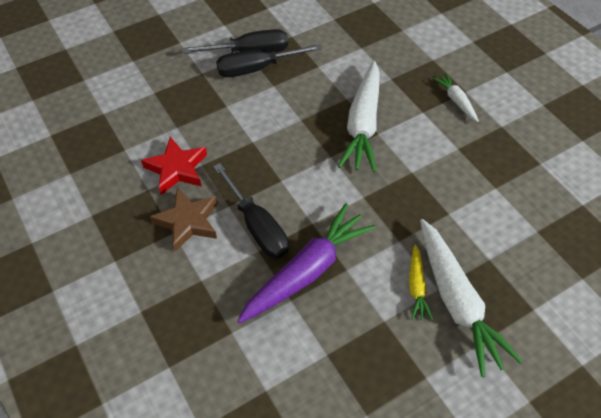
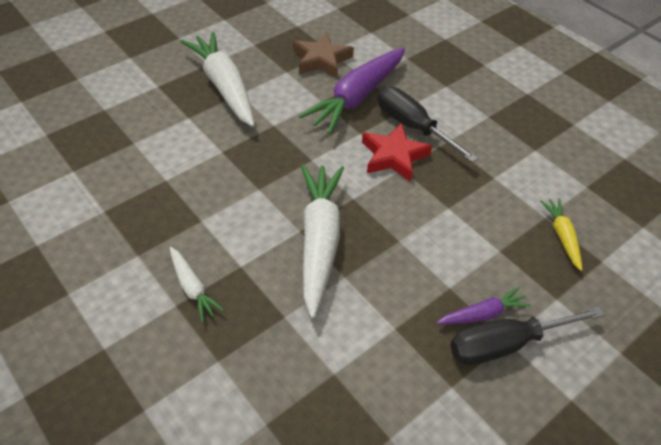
camera: 170 degrees right, 5 degrees down
red star [141,137,207,195] -> red star moved to [362,123,432,182]
brown star [150,188,218,252] -> brown star moved to [293,32,354,78]
black screwdriver [216,44,322,77] -> purple carrot [436,287,531,324]
yellow carrot [409,244,433,320] -> yellow carrot moved to [540,198,582,271]

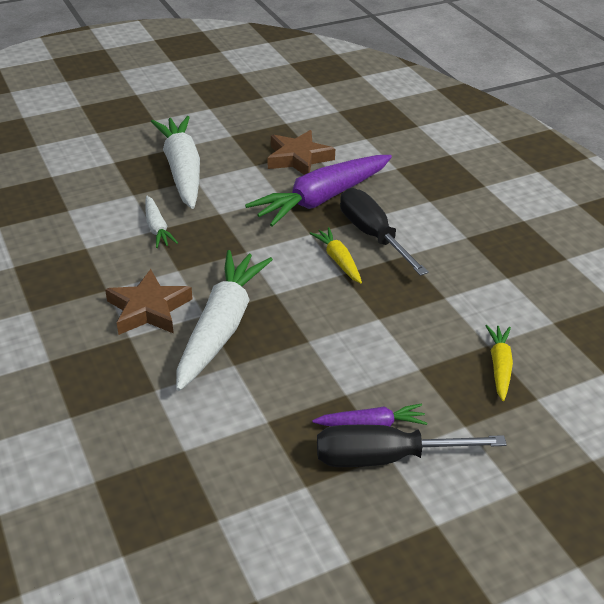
camera: 15 degrees right, 10 degrees down
white carrot [170,247,224,322] -> white carrot moved to [145,196,178,248]
red star [362,123,432,182] -> yellow carrot [309,227,362,283]
none -> brown star [105,269,193,335]

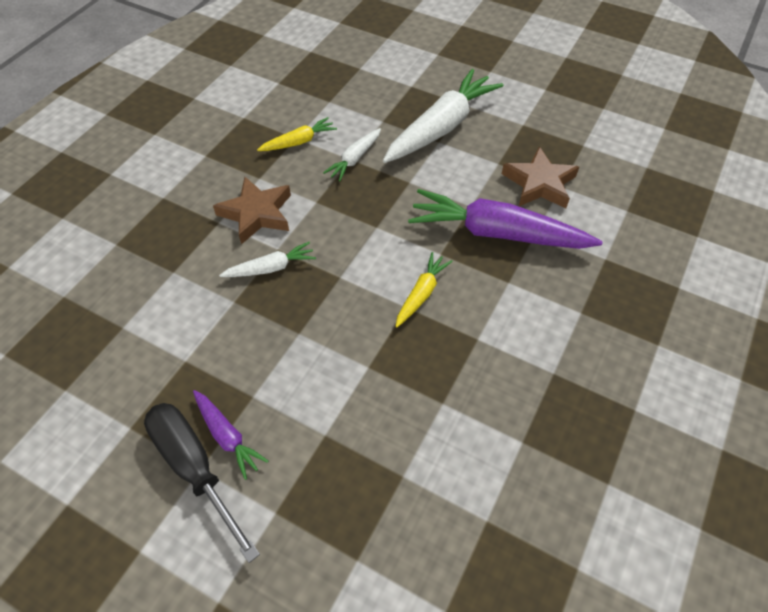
camera: 55 degrees right, 15 degrees up
white carrot [176,250,273,391] -> white carrot [219,242,316,277], size x0.49
black screwdriver [340,188,429,276] -> none
yellow carrot [485,325,513,401] -> yellow carrot moved to [257,117,337,151]

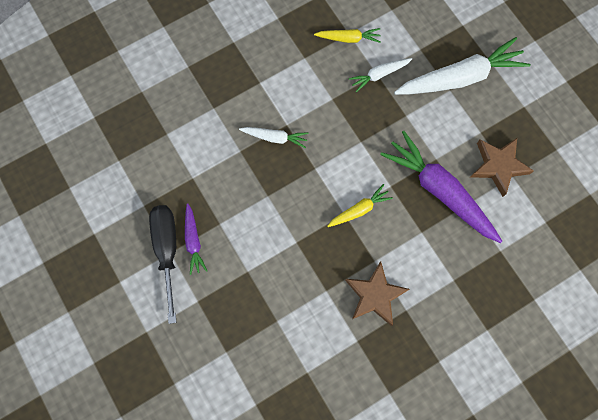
camera: 30 degrees right, 20 degrees up
brown star [213,177,291,245] -> brown star moved to [345,261,410,326]

